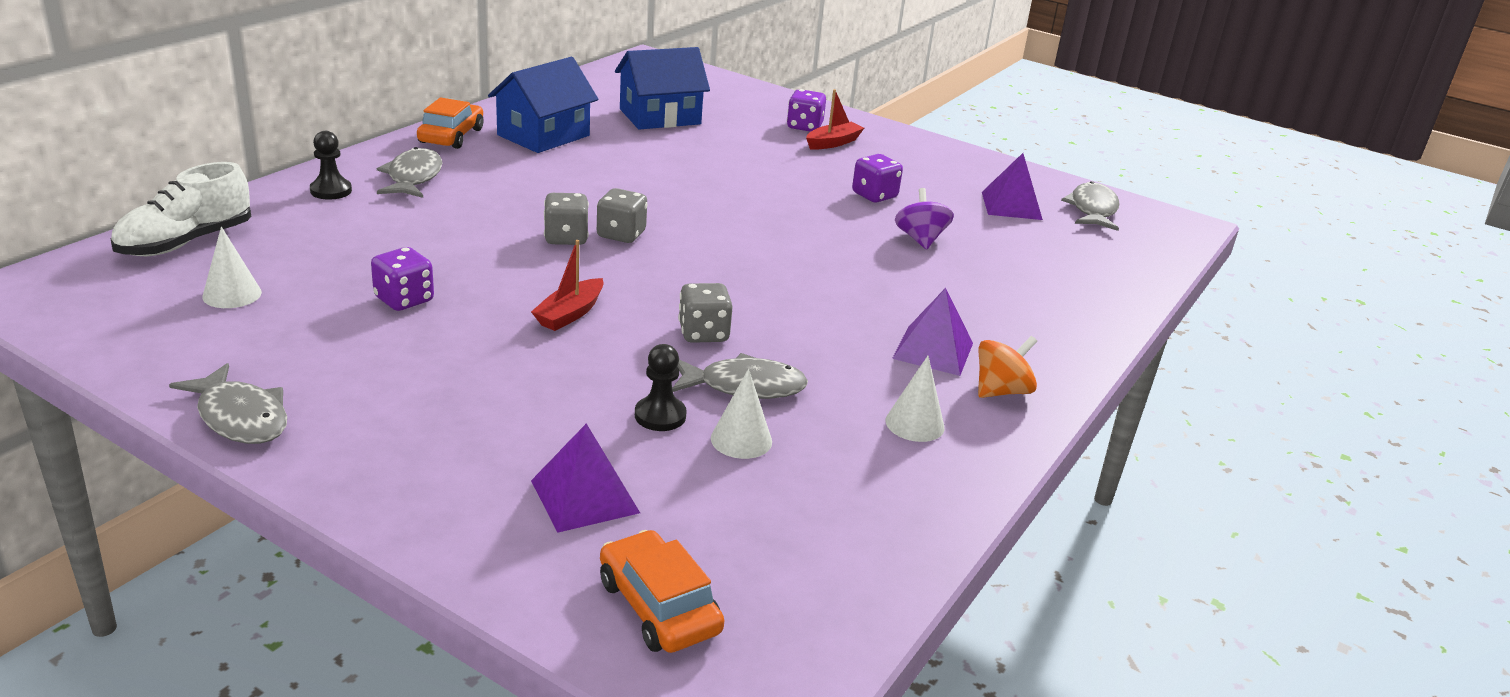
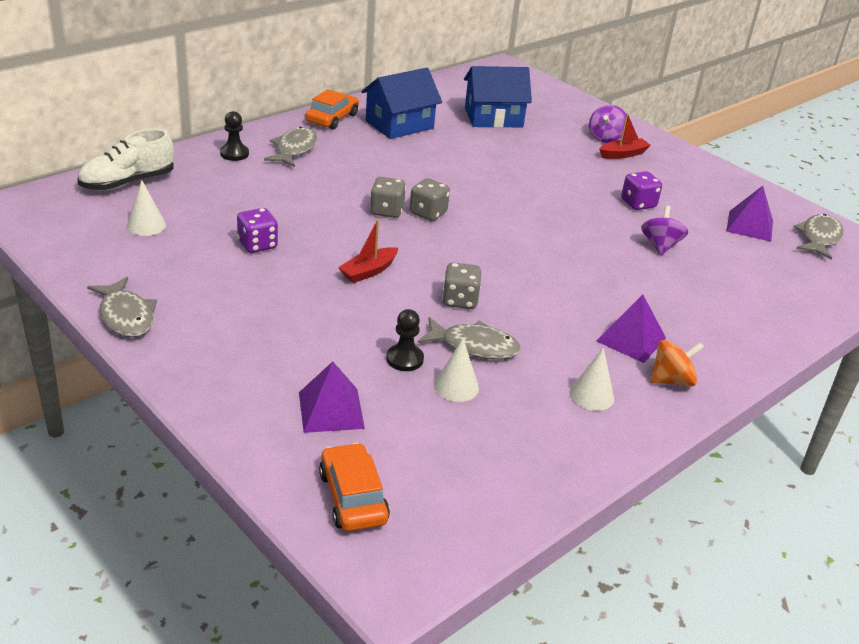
camera: 15 degrees right, 5 degrees up
purple dice [787,89,826,132] -> purple spinning top [589,105,626,143]

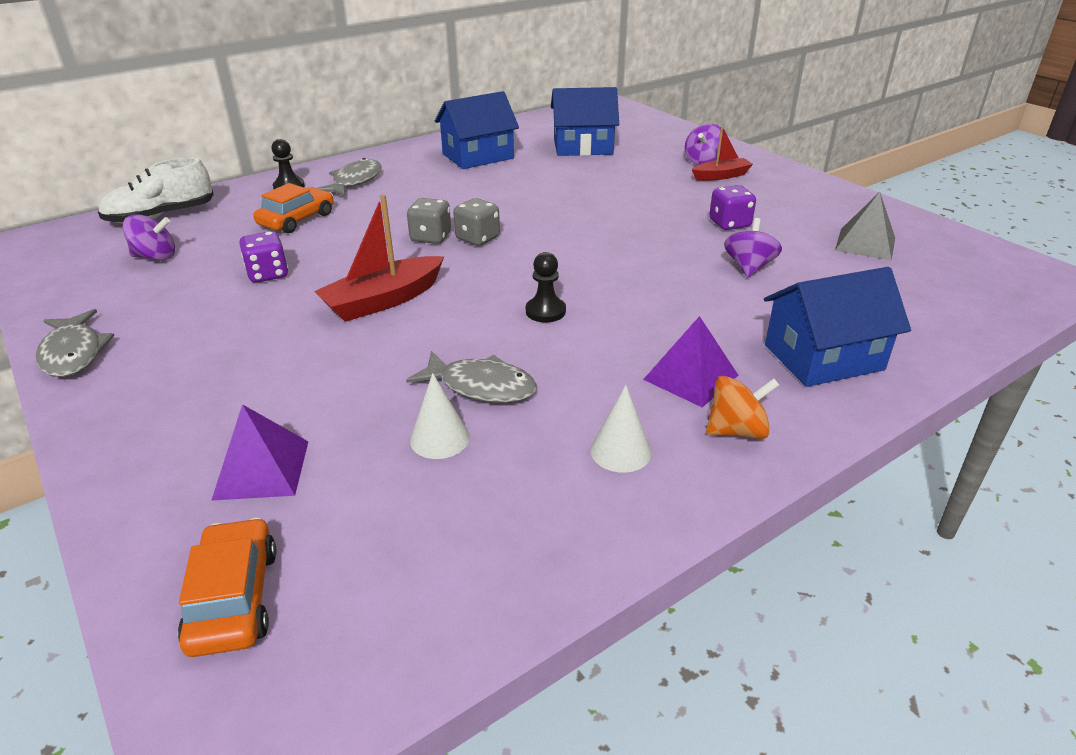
camera: 10 degrees right, 0 degrees up
white cone [127,180,166,236] -> purple spinning top [122,214,175,261]
orange car [305,89,359,129] -> orange car moved to [253,183,334,233]
red boat [338,220,398,283] -> red boat [314,194,444,322], size x1.60
black pawn [386,309,424,371] -> black pawn moved to [526,252,566,322]
grey dice [442,263,481,309] -> none
purple pyramid [726,186,773,242] -> grey pyramid [835,192,895,260]
grey fish [793,214,844,260] -> none
none -> blue house [764,267,911,387]

